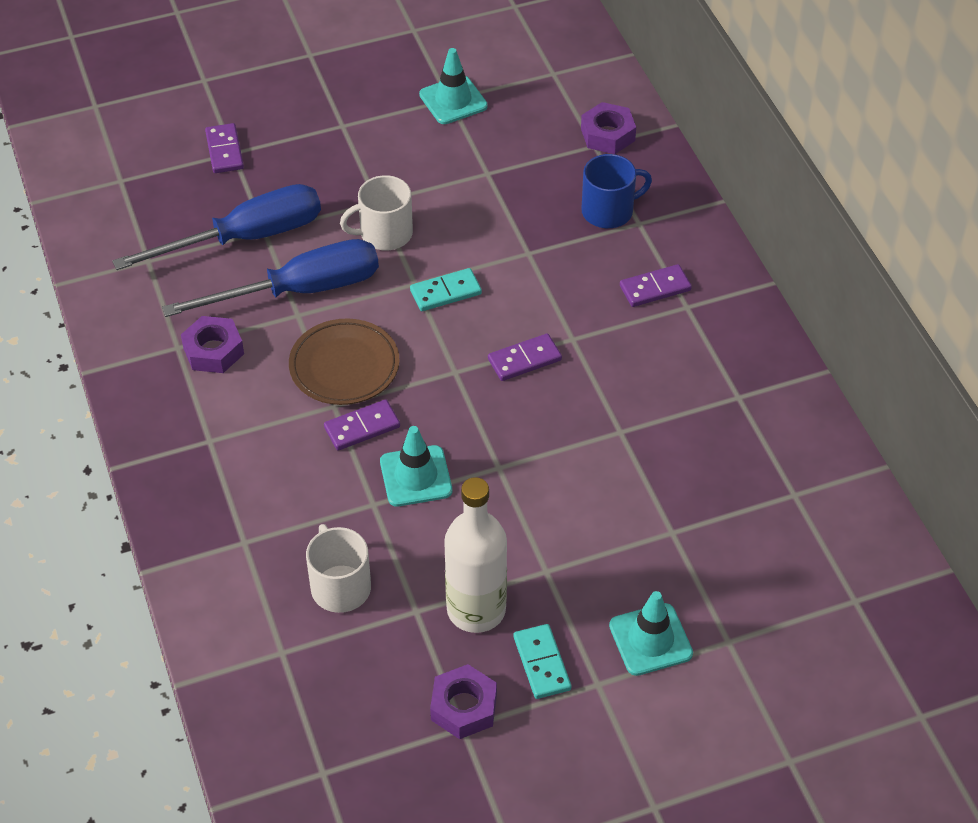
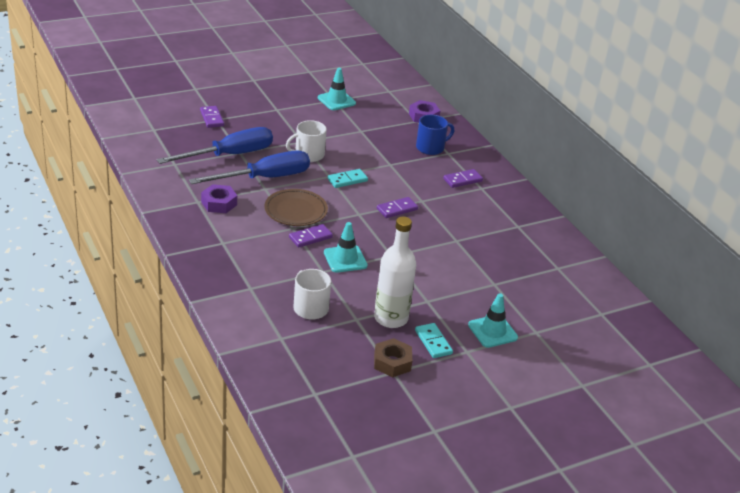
camera: 10 degrees left, 15 degrees down
purple nut [430,664,497,739] -> brown nut [374,338,412,377]

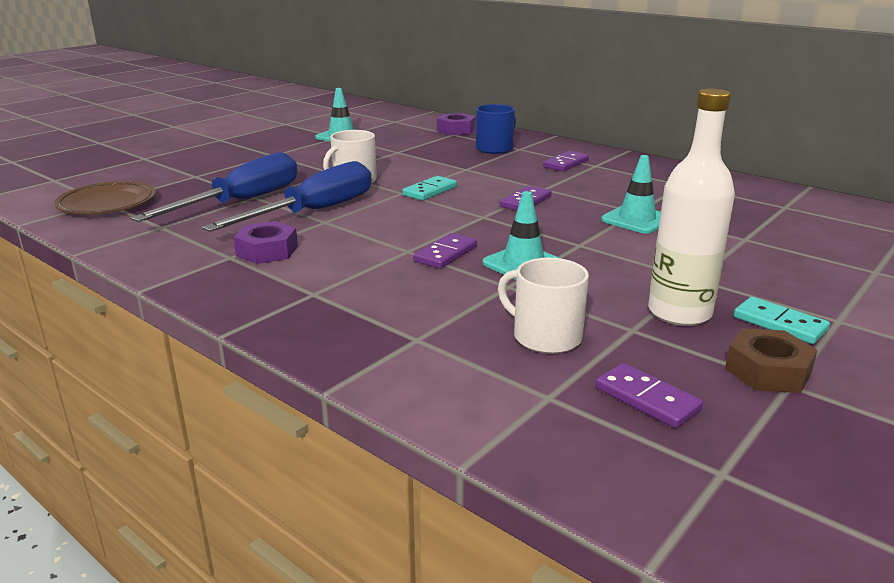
camera: 20 degrees left, 10 degrees down
purple domino [200,106,224,128] -> purple domino moved to [596,363,703,428]
brown plate [264,189,328,226] -> brown plate moved to [54,181,156,214]
turquoise traffic cone [468,293,518,348] -> turquoise traffic cone moved to [601,155,661,234]

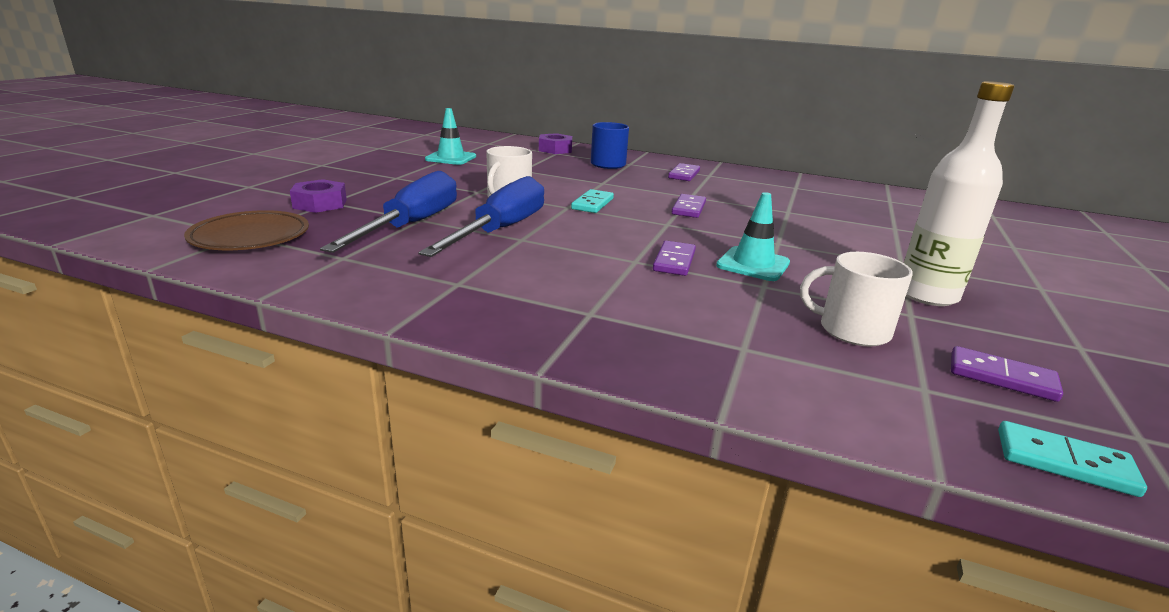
camera: 20 degrees left, 0 degrees up
purple nut [233,221,298,264] -> purple nut moved to [290,179,347,213]
turquoise traffic cone [601,155,661,234] -> none
brown nut [725,328,818,393] -> none
turquoise domino [734,297,830,344] -> turquoise domino moved to [998,421,1147,497]

